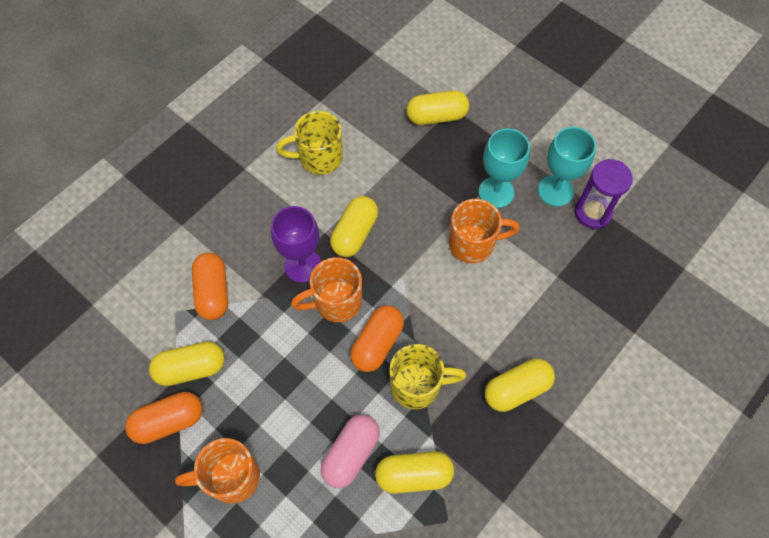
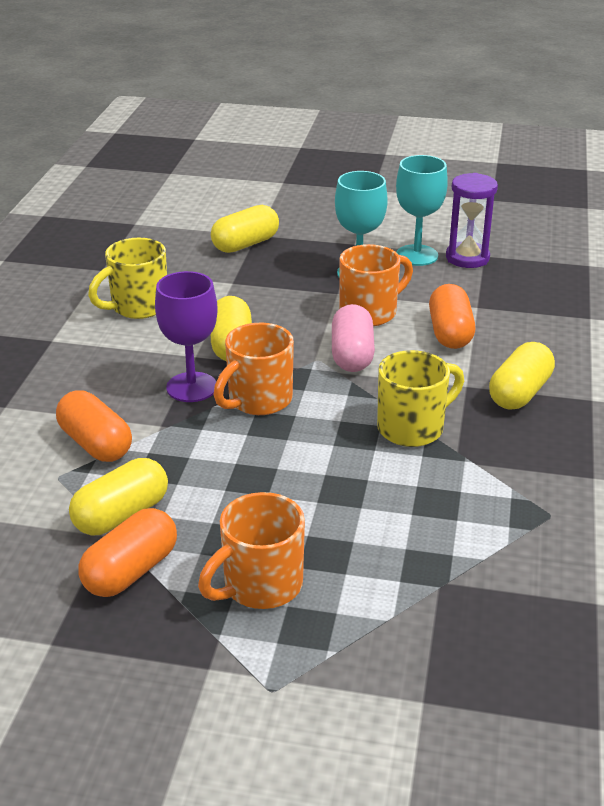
camera: 30 degrees left, 30 degrees down
pink capsule [321,414,380,488] -> pink capsule moved to [332,304,375,372]
orange capsule [350,305,404,372] -> orange capsule moved to [429,284,475,349]
yellow capsule [375,451,454,494] -> none

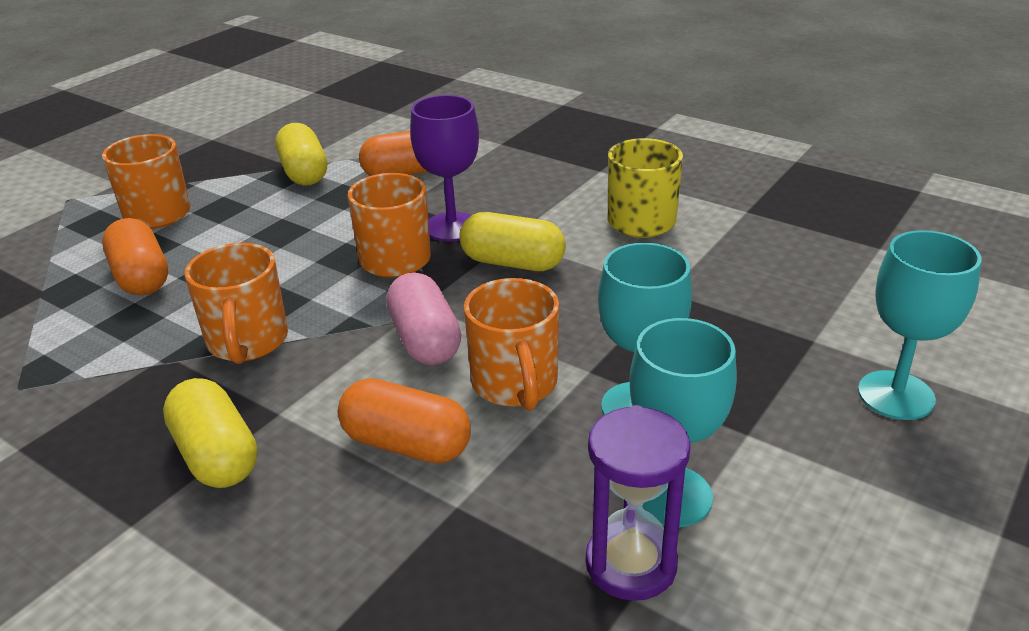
camera: 115 degrees right, 0 degrees up
orange capsule [78,508,177,597] -> orange capsule moved to [102,218,168,295]
yellow capsule [211,205,279,253] -> none
pink capsule [332,304,375,372] -> pink capsule turned 45 degrees clockwise [386,272,461,365]
yellow mug [377,350,464,447] -> orange mug [185,243,288,364]
none -> turquoise goblet [858,230,981,420]

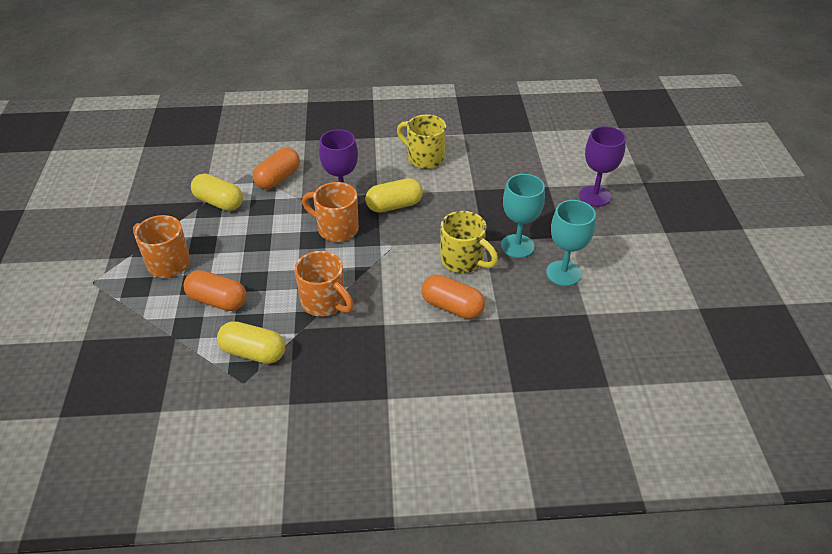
camera: 40 degrees left, 10 degrees up
yellow capsule [163,378,257,488] -> yellow capsule moved to [217,321,285,364]
orange capsule [338,378,471,464] -> orange capsule turned 45 degrees clockwise [421,275,485,319]
pink capsule [386,272,461,365] -> none
orange mug [464,278,559,411] -> yellow mug [441,211,498,273]
purple hourglass [586,405,690,601] -> none
turquoise goblet [858,230,981,420] -> purple goblet [579,126,626,207]

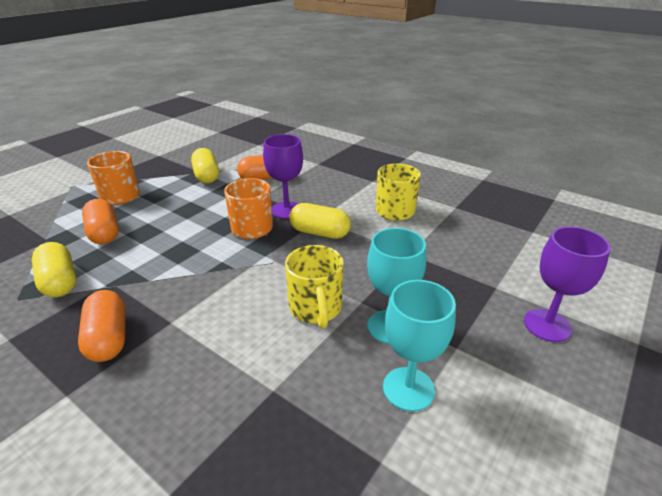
camera: 40 degrees right, 10 degrees down
orange mug [294,251,354,317] -> none
orange capsule [421,275,485,319] -> orange capsule moved to [78,290,125,362]

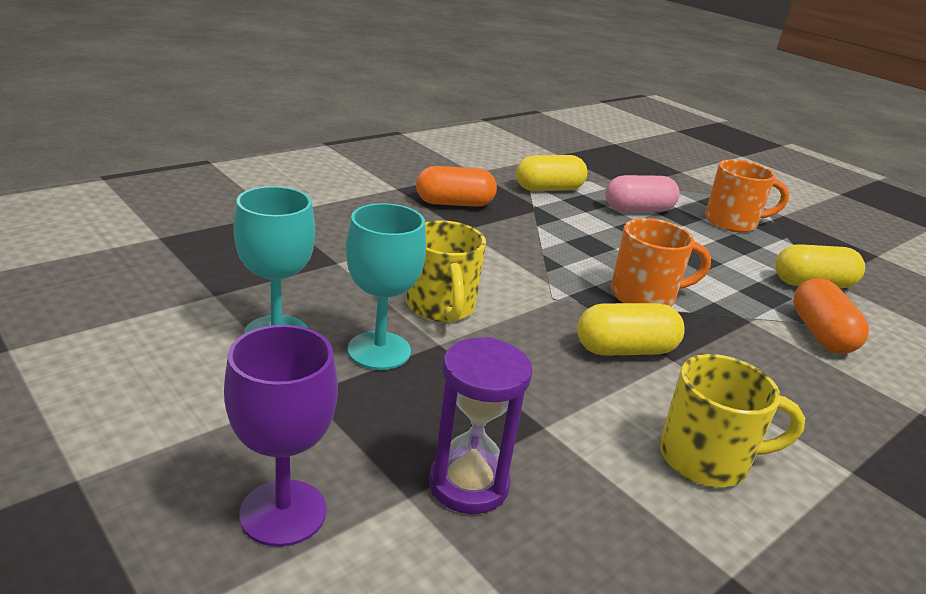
camera: 100 degrees right, 5 degrees down
orange capsule [82,199,119,244] -> pink capsule [606,175,680,212]
purple goblet [263,134,303,219] -> none
yellow mug [285,245,344,328] -> yellow mug turned 105 degrees counterclockwise [406,220,486,322]
yellow capsule [289,203,351,239] -> yellow capsule turned 45 degrees clockwise [577,303,685,356]
none -> purple hourglass [429,337,532,514]

